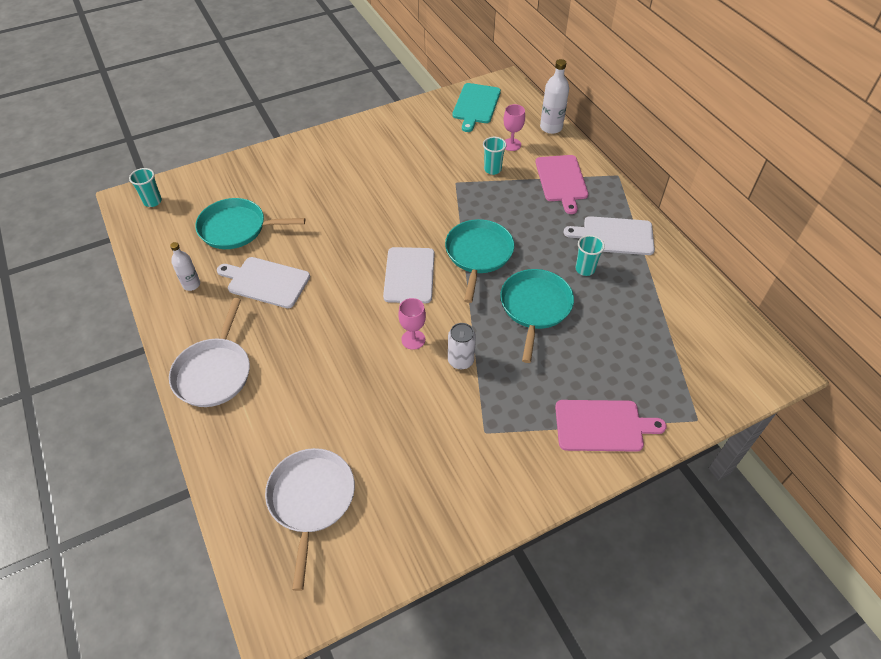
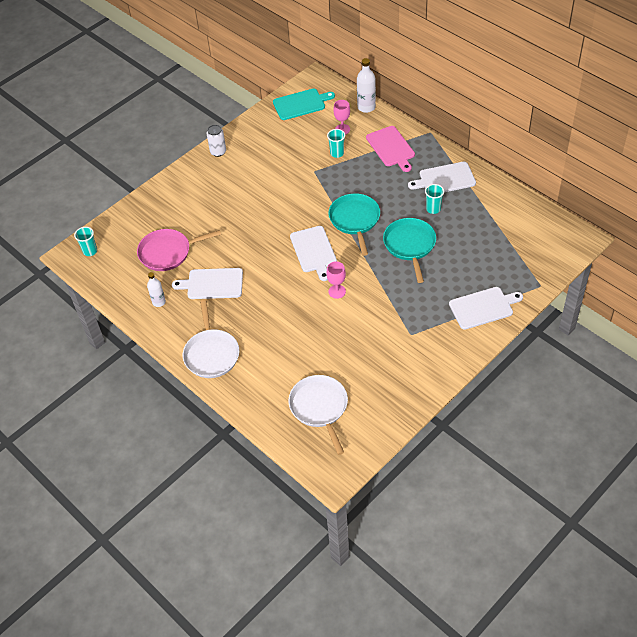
camera: 15 degrees left, 0 degrees up
turquoise pan [195,198,305,249] -> pink pan [137,229,221,271]
white can [448,323,476,369] -> white can moved to [206,125,226,157]
turquoise cutting board [452,83,501,132] -> turquoise cutting board turned 105 degrees counterclockwise [273,88,335,120]
pink cutting board [555,400,667,452] -> white cutting board [449,287,523,330]

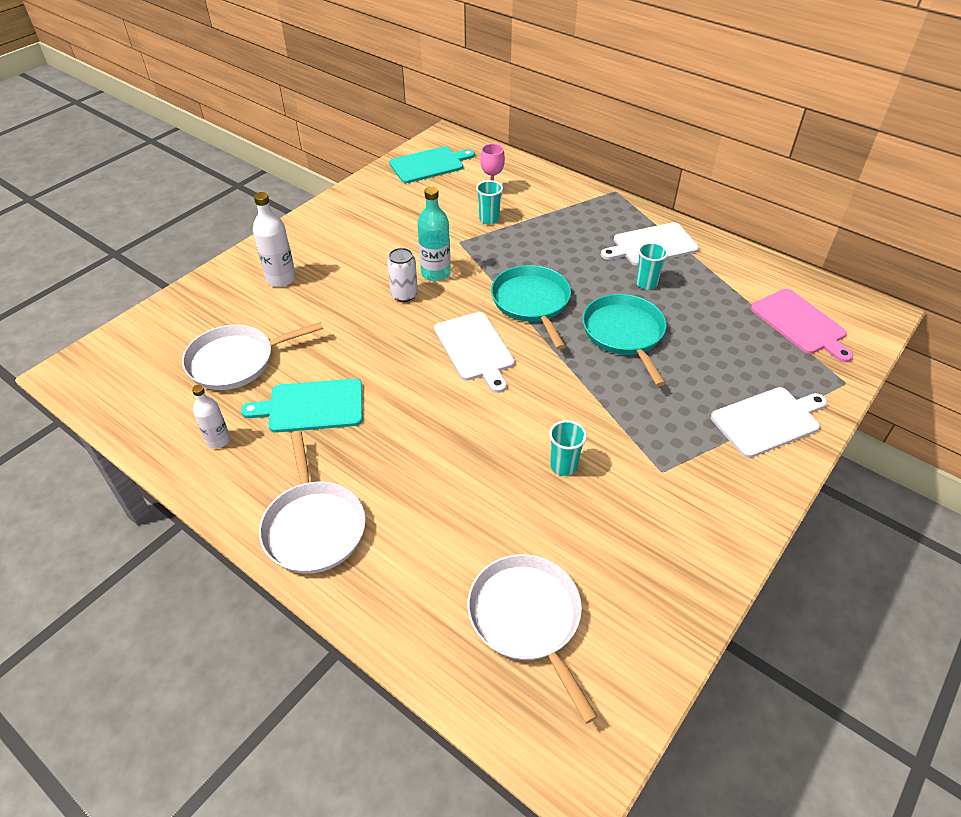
camera: 10 degrees left, 5 degrees down
turquoise cup [74,227,97,256] -> turquoise cup moved to [549,420,587,476]
pink pan [137,229,221,271] -> white pan [182,322,323,390]
white cutting board [172,268,243,299] -> turquoise cutting board [241,379,363,433]
white can [206,125,226,157] -> white can moved to [387,248,418,302]
pink goblet [326,261,346,299] -> none
white bottle [357,58,376,113] -> white bottle moved to [253,192,296,287]
pink cutting board [366,126,415,172] -> pink cutting board moved to [751,289,853,362]
none -> turquoise bottle [417,187,451,281]

